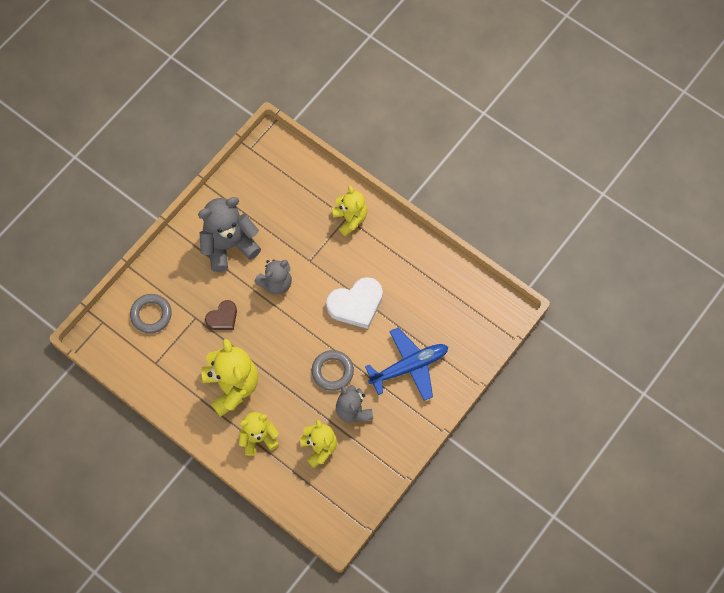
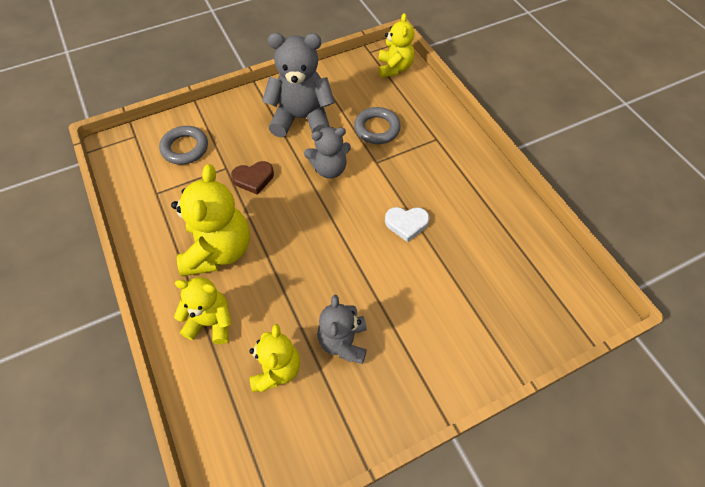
camera: 25 degrees right, 10 degrees down
grey ring [312,350,354,391] -> grey ring moved to [354,107,401,144]
white heart [326,277,383,329] -> white heart [385,207,430,242], size x0.59
yellow teddy bear [332,186,367,236] -> yellow teddy bear moved to [378,13,415,78]
blue plane [365,328,448,401] -> none

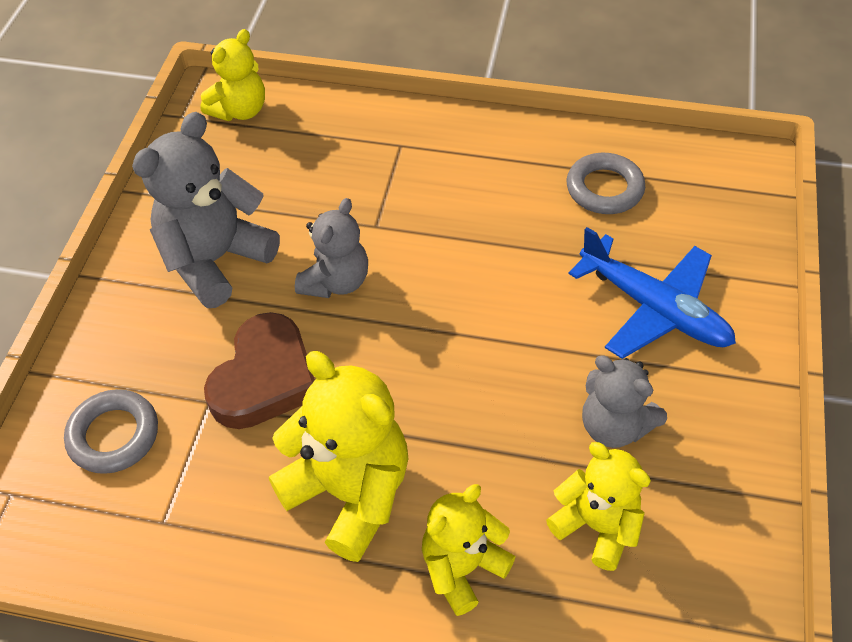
camera: 50 degrees left, 5 degrees down
brown heart [231,161,274,195] -> brown heart [204,312,315,429], size x1.68
grey ring [354,107,401,144] -> grey ring moved to [567,153,645,214]
yellow teddy bear [378,13,415,78] -> yellow teddy bear turned 90 degrees clockwise [200,29,265,121]
white heart [385,207,430,242] -> none
none -> blue plane [568,227,736,359]

